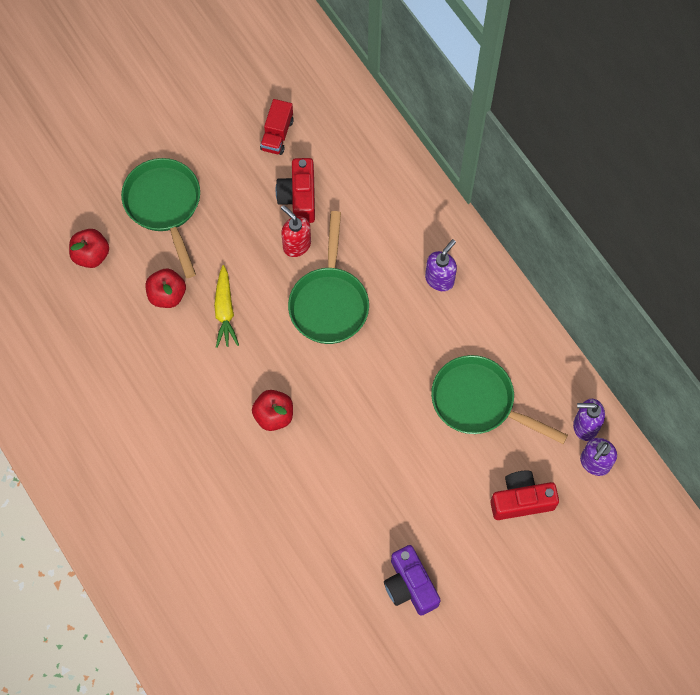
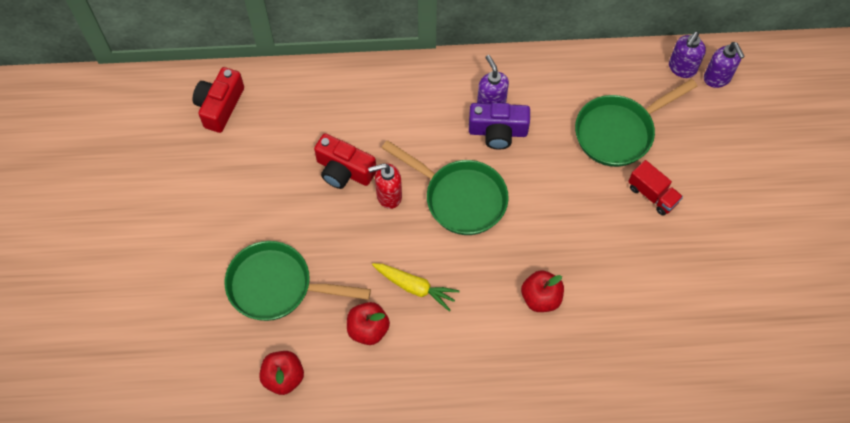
camera: 60 degrees left, 5 degrees down
red truck [260,99,294,155] -> red truck moved to [628,160,683,216]
purple camera [384,545,441,615] -> purple camera moved to [469,103,530,150]
red camera [490,471,559,520] -> red camera moved to [193,67,244,133]

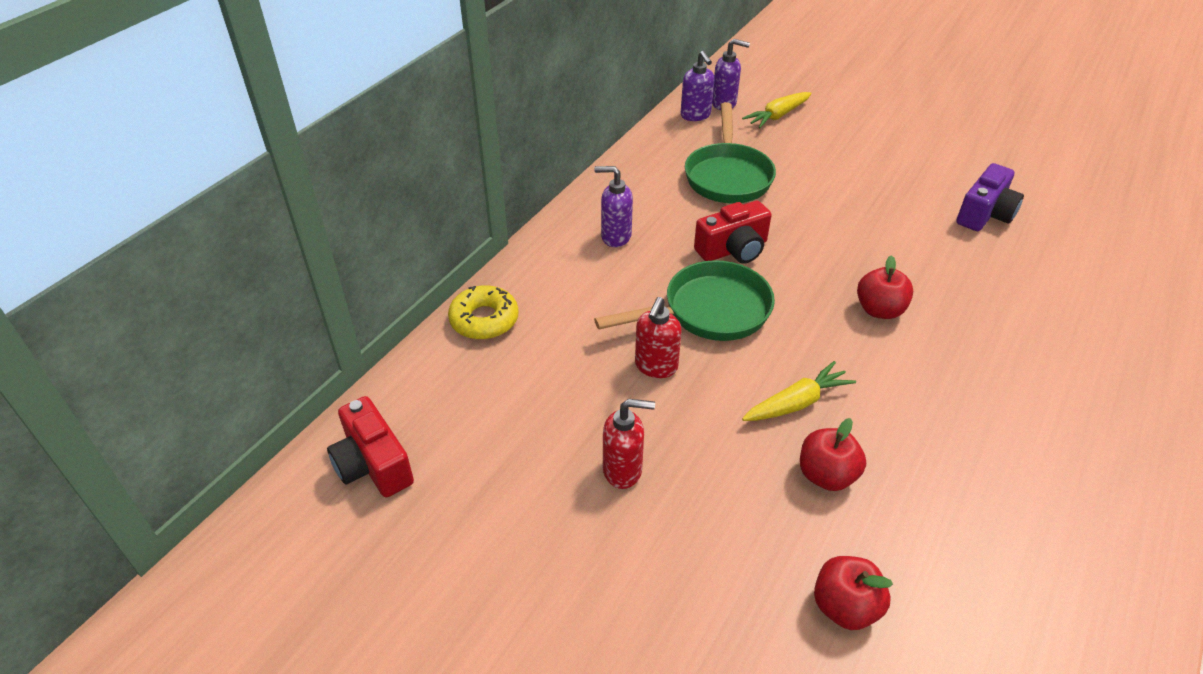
camera: 55 degrees left, 20 degrees down
green pan [225,241,371,321] -> none
red camera [314,133,376,189] -> red camera moved to [694,201,772,264]
purple camera [469,103,530,150] -> purple camera moved to [956,163,1024,231]
red truck [628,160,683,216] -> none
none -> yellow donut [448,285,519,340]
none -> red soap dispenser [603,399,655,489]
none -> yellow carrot [742,92,812,128]

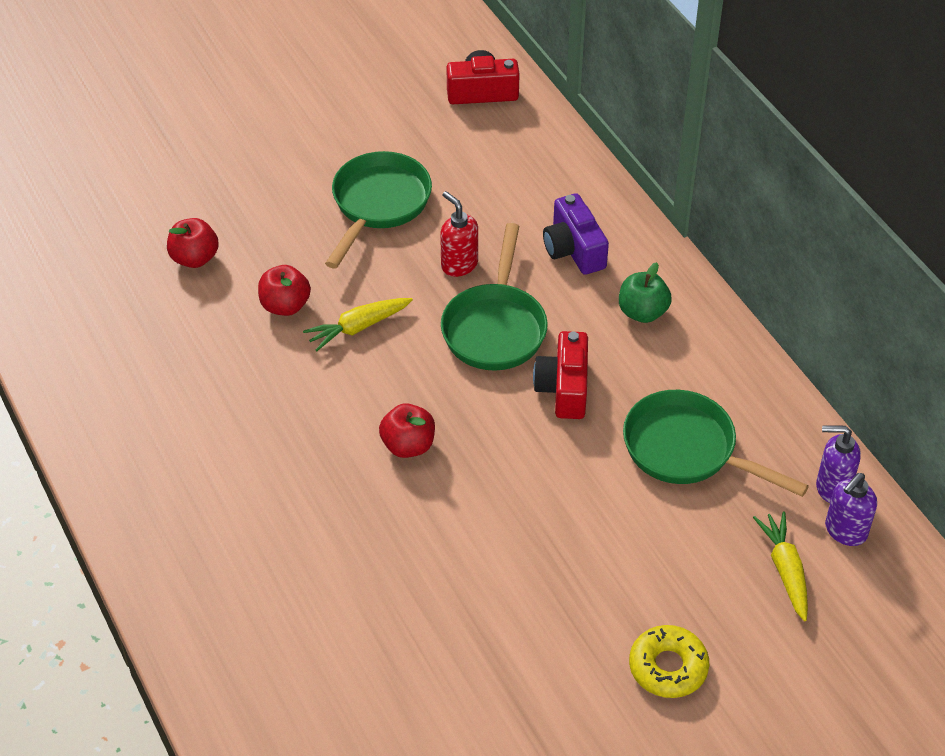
camera: 120 degrees right, 5 degrees up
yellow donut [448,285,519,340] -> yellow donut moved to [629,625,709,698]
purple soap dispenser [594,166,633,247] -> green apple [619,262,672,323]
red soap dispenser [603,399,655,489] -> green pan [325,151,432,269]
yellow carrot [742,361,856,421] -> yellow carrot turned 60 degrees clockwise [303,298,413,351]
purple camera [956,163,1024,231] -> purple camera moved to [543,193,609,275]

